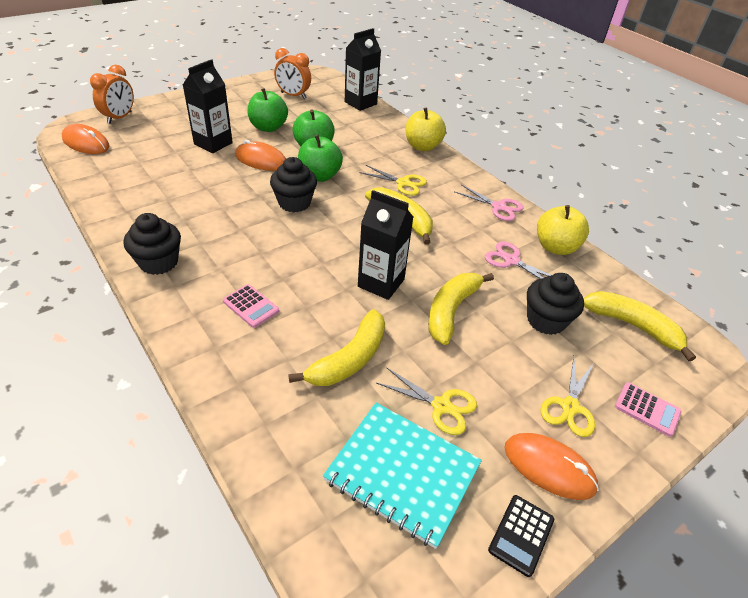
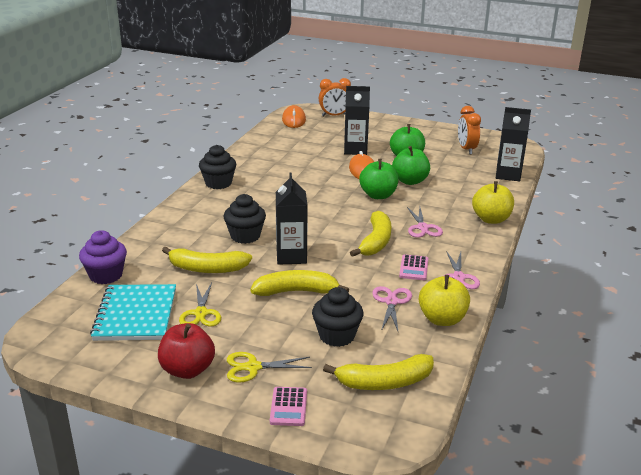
camera: 60 degrees right, 15 degrees down
pink calculator [223,284,279,328] -> pink calculator moved to [399,254,428,280]
black cupcake [270,157,317,213] -> black cupcake moved to [223,194,266,244]
yellow scissors [359,165,427,196] -> pink scissors [407,207,443,238]
black calculator [488,495,554,577] -> none
orange mouse [504,433,599,500] -> red apple [158,323,215,379]
yellow banana [583,291,696,361] -> yellow banana turned 75 degrees clockwise [323,354,434,390]
none -> purple cupcake [79,230,127,284]

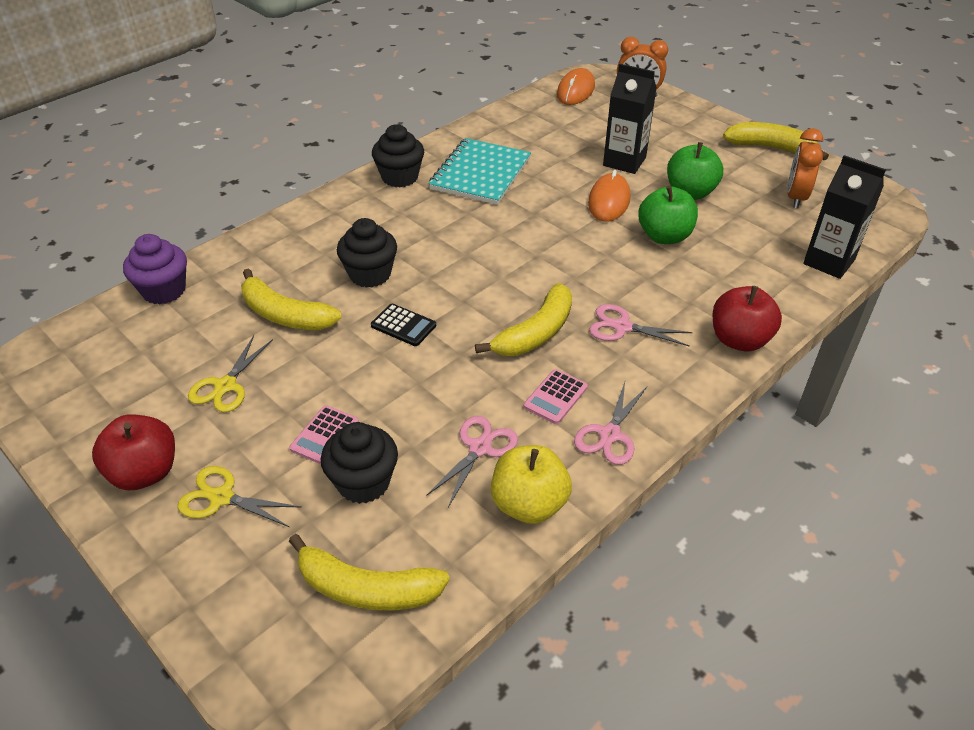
camera: 25 degrees right, 15 degrees up
turquoise notebook [90,284,176,341] -> turquoise notebook moved to [429,138,531,205]
yellow banana [250,270,349,296] -> yellow banana moved to [723,122,829,160]
pink calculator [270,387,307,426] -> pink calculator moved to [289,405,359,464]
black carton [276,173,308,264] -> black calculator [371,304,436,346]
green apple [359,159,399,199] -> none
pink scissors [407,207,443,238] -> pink scissors turned 90 degrees clockwise [589,304,693,347]
yellow apple [472,181,514,224] -> red apple [712,286,782,351]

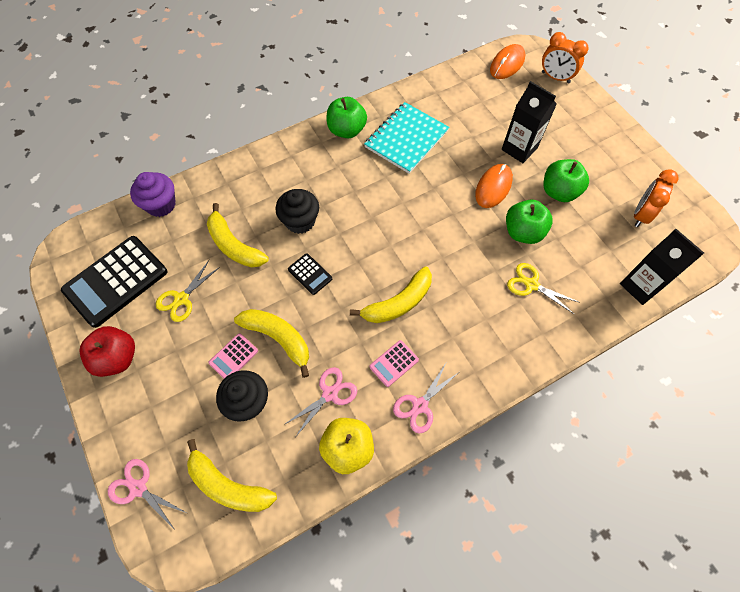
camera: 15 degrees right, 20 degrees up
yellow scissors [178,466,301,527] -> yellow scissors moved to [507,263,579,314]
black cupcake [372,124,424,187] -> green apple [327,97,367,138]
pink scissors [589,304,693,347] -> pink scissors moved to [108,459,187,530]
red apple [712,286,782,351] -> none
yellow banana [723,122,829,160] -> yellow banana moved to [234,309,309,378]
none -> black calculator [61,236,167,328]

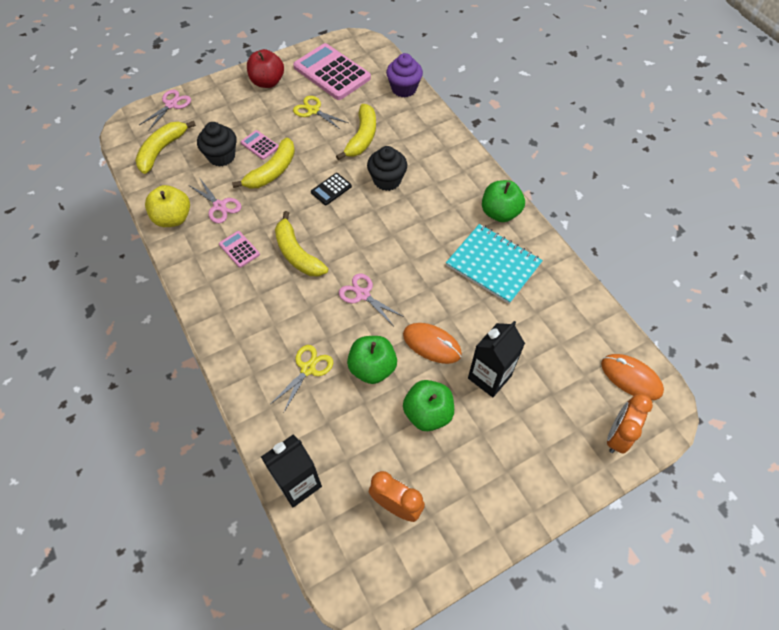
camera: 90 degrees right, 5 degrees down
black calculator [61,236,167,328] -> pink calculator [293,43,371,100]
yellow banana [207,203,269,267] -> yellow banana turned 150 degrees clockwise [336,104,376,160]
pink scissors [393,363,458,434] -> pink scissors moved to [339,274,404,325]

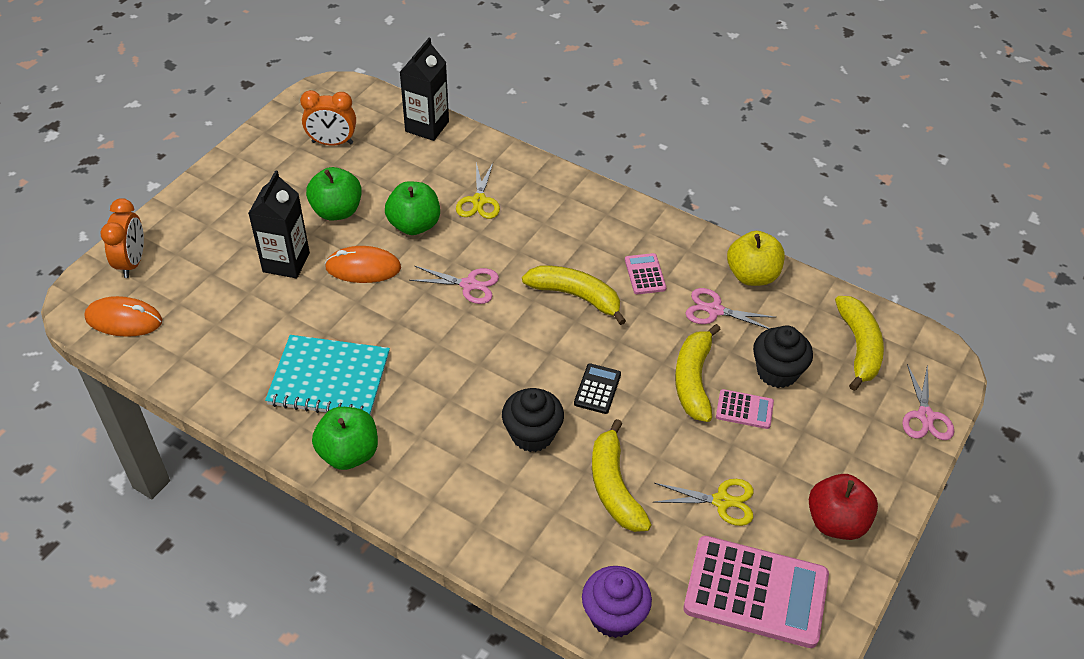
camera: 150 degrees right, 10 degrees down
pink calculator [219,231,260,268] -> pink calculator turned 120 degrees counterclockwise [625,253,667,294]

